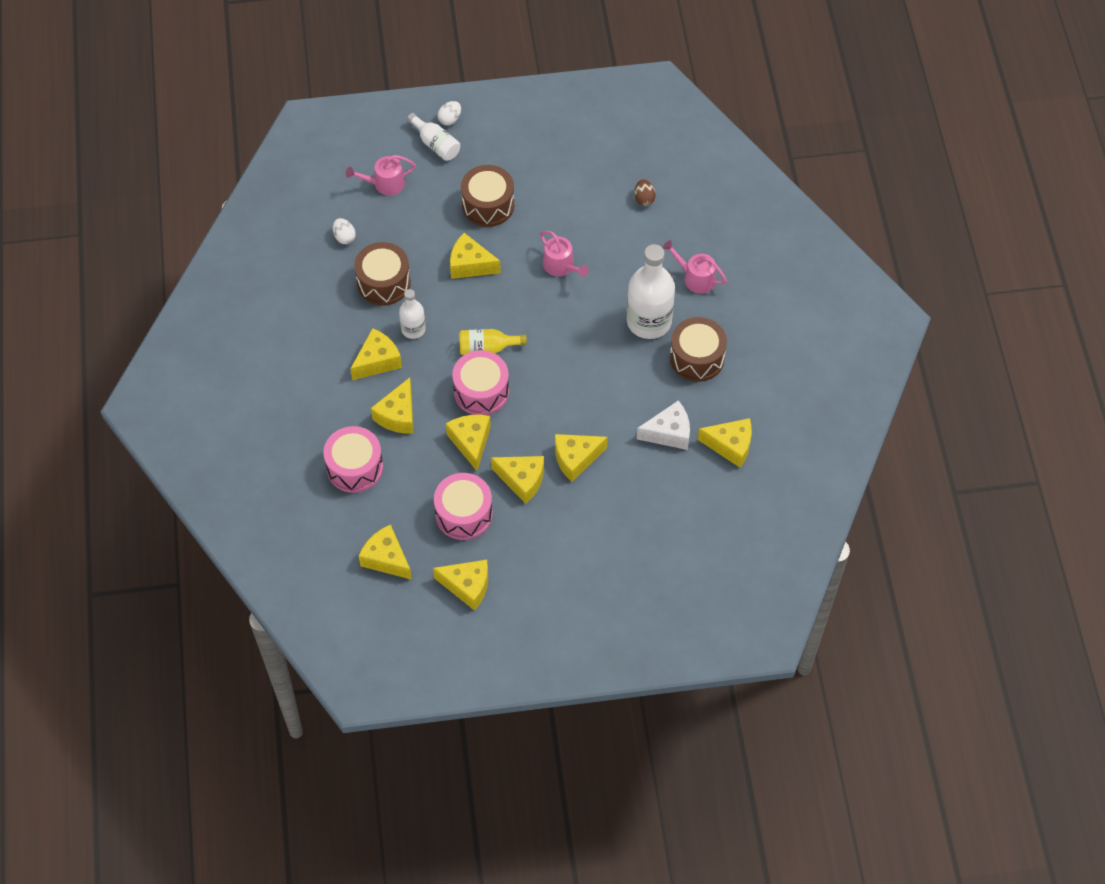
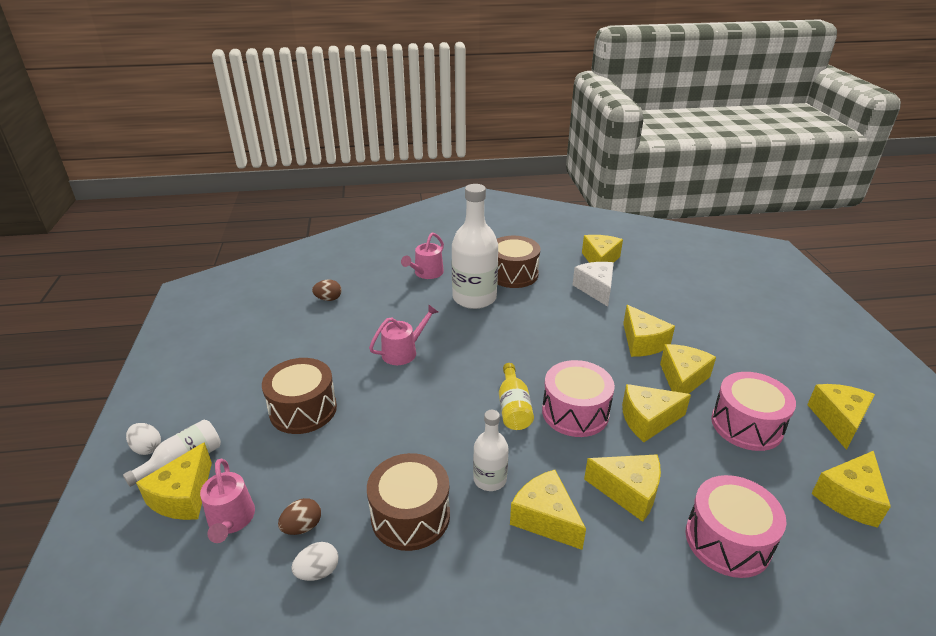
camera: 90 degrees left, 25 degrees down
yellow cheese [450,233,501,279] -> yellow cheese moved to [136,442,212,520]
none -> brown egg [278,498,321,535]

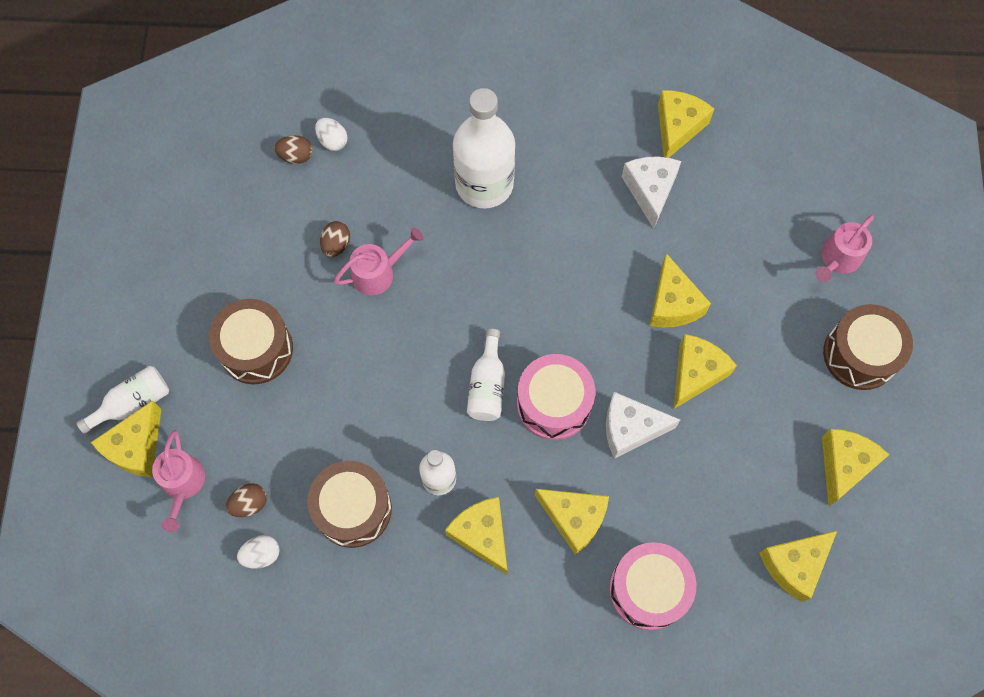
camera: 10 degrees right, 35 degrees up
white egg [126,423,161,455] -> white egg moved to [315,118,347,151]
pink watering can [401,233,444,279] -> pink watering can moved to [815,215,874,282]
brown drum [497,236,540,288] -> brown drum moved to [823,304,913,390]
yellow bottle [499,363,534,430] -> white bottle [467,329,505,421]
yellow cheese [622,384,691,442] -> white cheese [606,392,680,459]
pink drum [711,372,796,451] -> none
none -> brown egg [320,221,350,257]

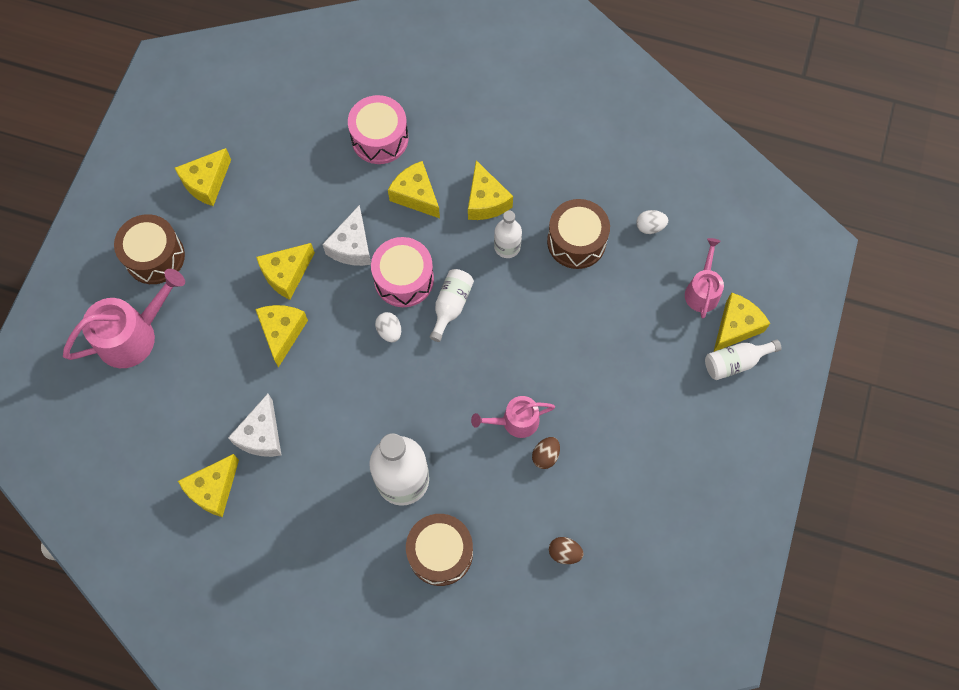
camera: 165 degrees left, 0 degrees up
brown drum [209,299,293,384] -> brown drum moved to [406,514,473,586]
brown egg [226,483,267,517] -> none
white egg [315,118,347,151] -> white egg moved to [375,312,401,342]
white cheese [606,392,680,459] -> white cheese turned 90 degrees clockwise [322,205,371,266]
yellow cheese [759,530,838,602] -> none
pink watering can [815,215,874,282] -> pink watering can [63,269,185,368], size x1.65

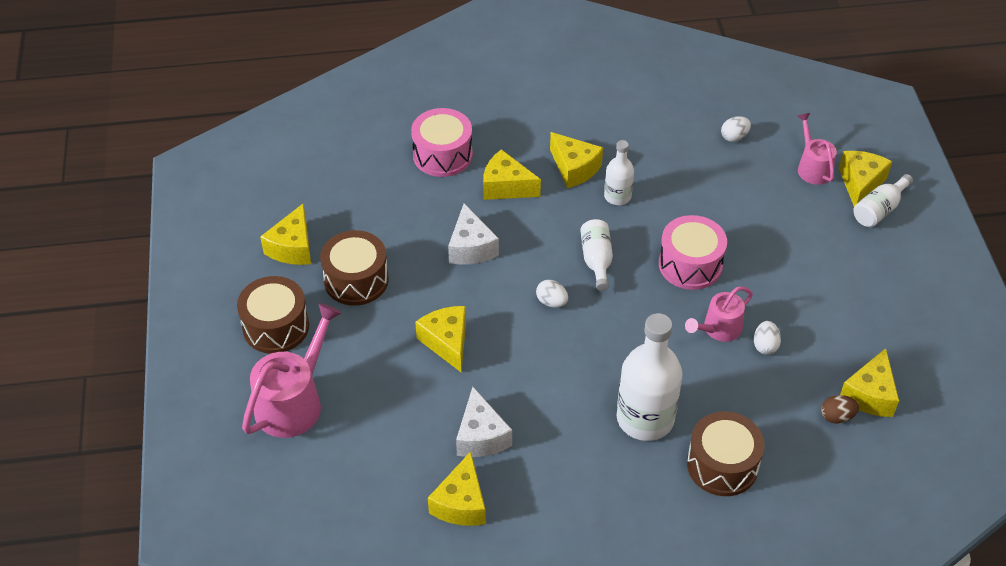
camera: 25 degrees left, 20 degrees down
yellow cheese [256,243,315,300] -> yellow cheese moved to [840,348,899,417]
pink drum [371,237,434,307] -> pink drum moved to [659,215,727,290]
brown egg [532,437,560,469] -> white egg [754,321,781,355]
brown drum [547,199,610,269] -> brown drum moved to [320,230,389,306]

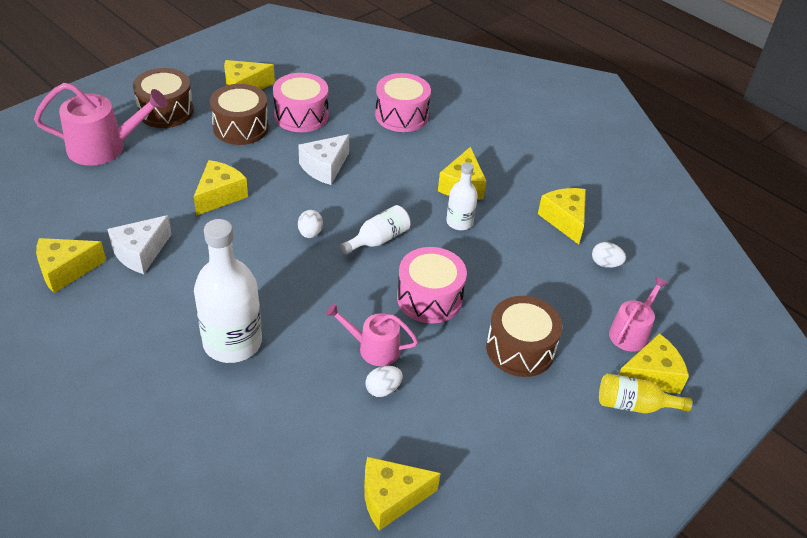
camera: 50 degrees right, 5 degrees down
yellow cheese [483,149,541,200] -> yellow cheese moved to [538,188,586,244]
brown drum [687,411,765,496] -> brown drum moved to [486,296,562,377]
brown egg [821,395,859,424] -> none
white bottle [853,174,913,227] -> yellow bottle [599,374,692,413]
none -> pink drum [273,73,329,132]

